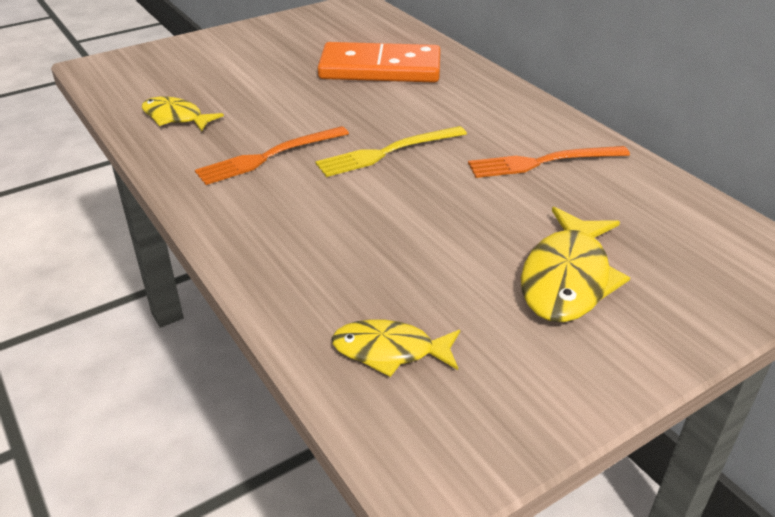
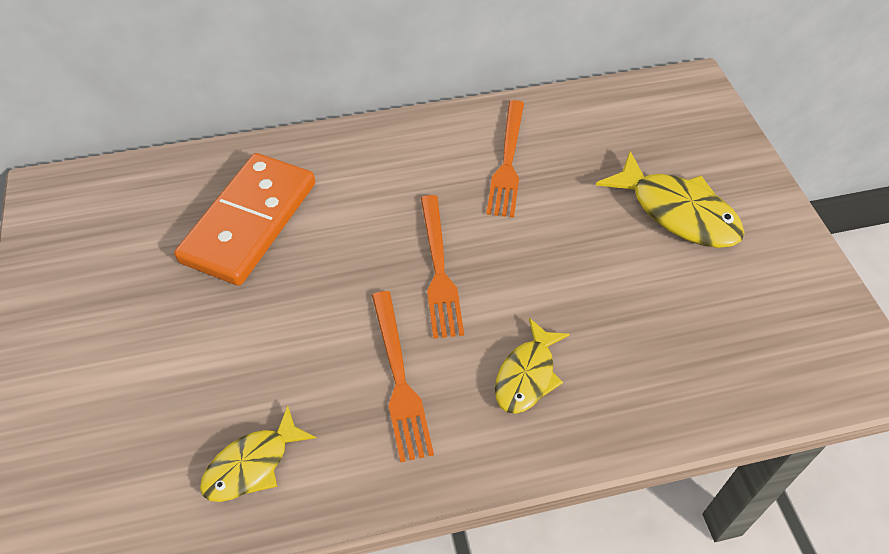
camera: 70 degrees left, 15 degrees up
yellow fork [315,126,467,177] -> orange fork [421,195,464,339]
yellow fish [332,319,460,377] -> yellow fish moved to [495,318,570,414]

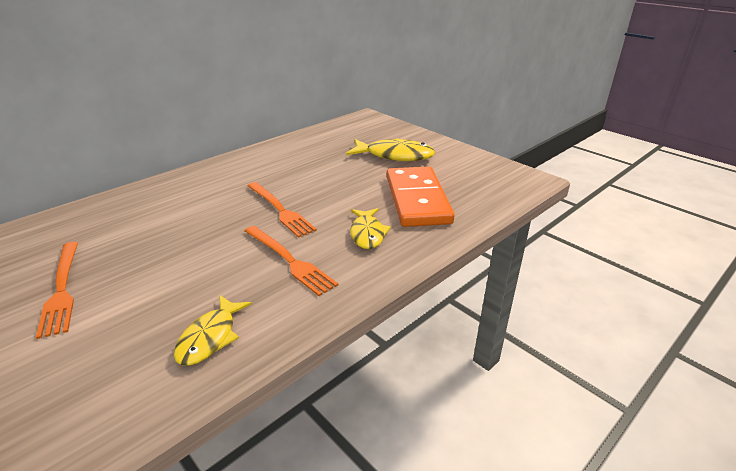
camera: 30 degrees left, 20 degrees down
orange domino [174,153,315,286] -> orange domino moved to [387,166,455,227]
orange fork [486,100,524,218] -> orange fork moved to [36,242,78,339]

